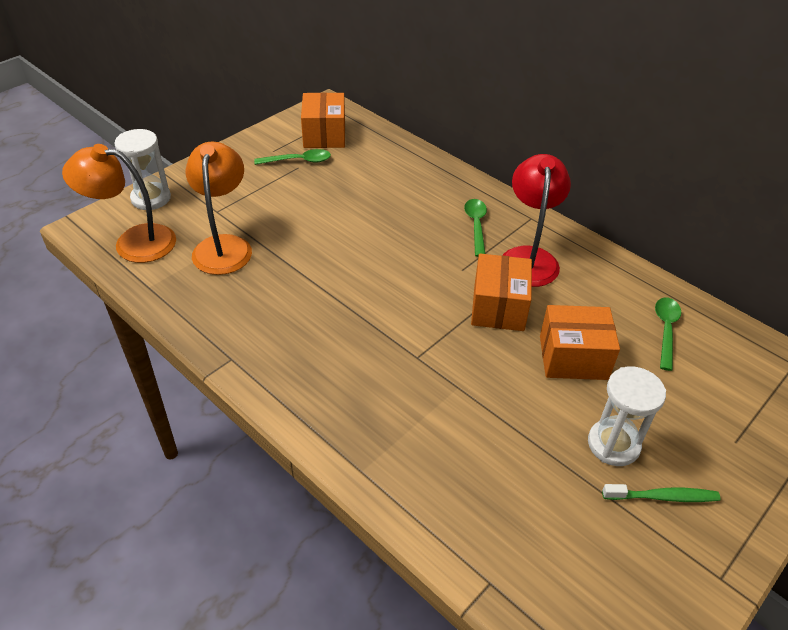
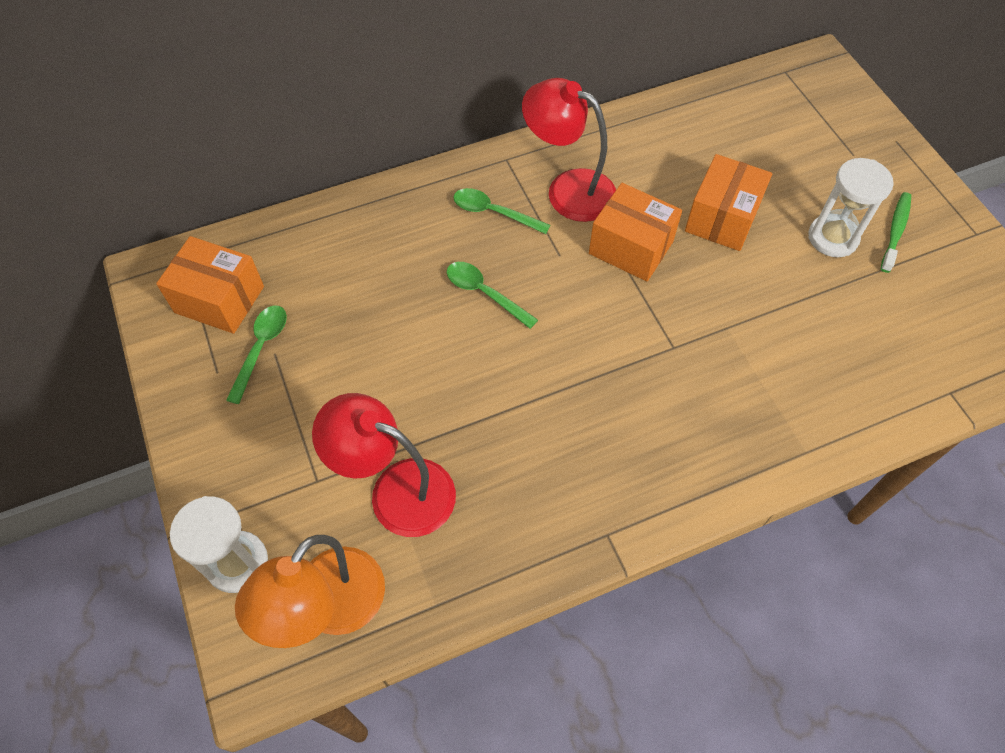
camera: 65 degrees left, 15 degrees up
orange lamp [185,141,252,275] -> red lamp [312,393,456,537]
green spoon [655,297,681,371] -> green spoon moved to [447,262,538,329]

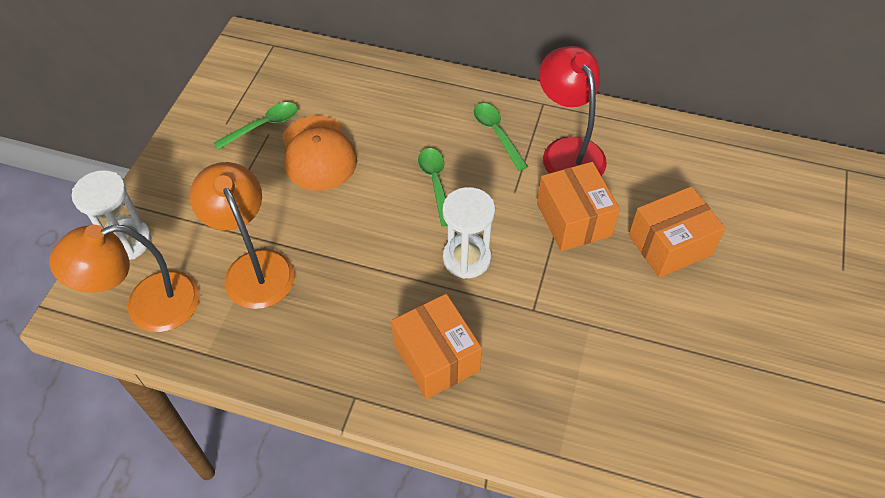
camera: 40 degrees right, 5 degrees down
orange box [156,236,264,334] -> orange box moved to [391,294,482,399]
red lamp [312,393,456,537] -> orange lamp [190,162,295,309]
white hourglass [808,158,894,257] -> white hourglass moved to [442,187,495,279]
green toothbrush [881,192,911,273] -> none
none -> orange cap [282,116,357,191]

